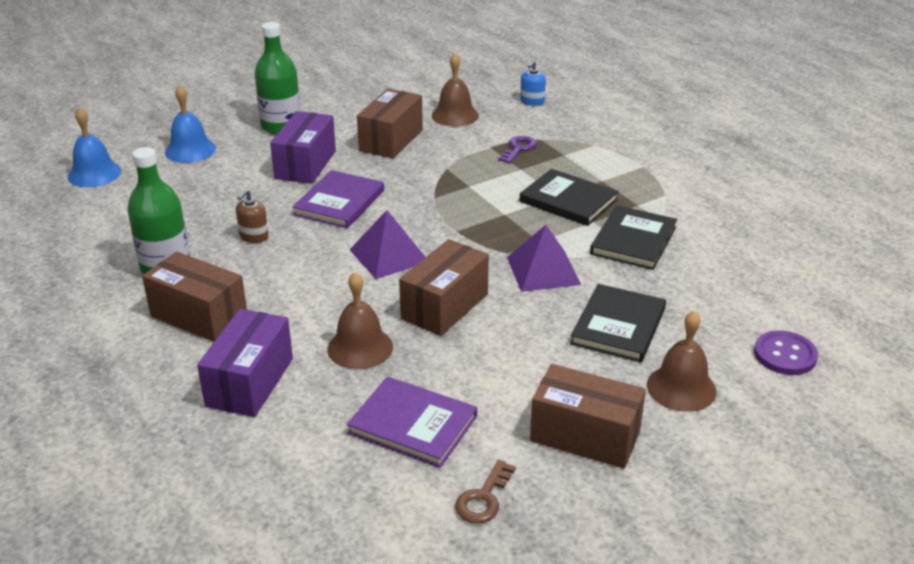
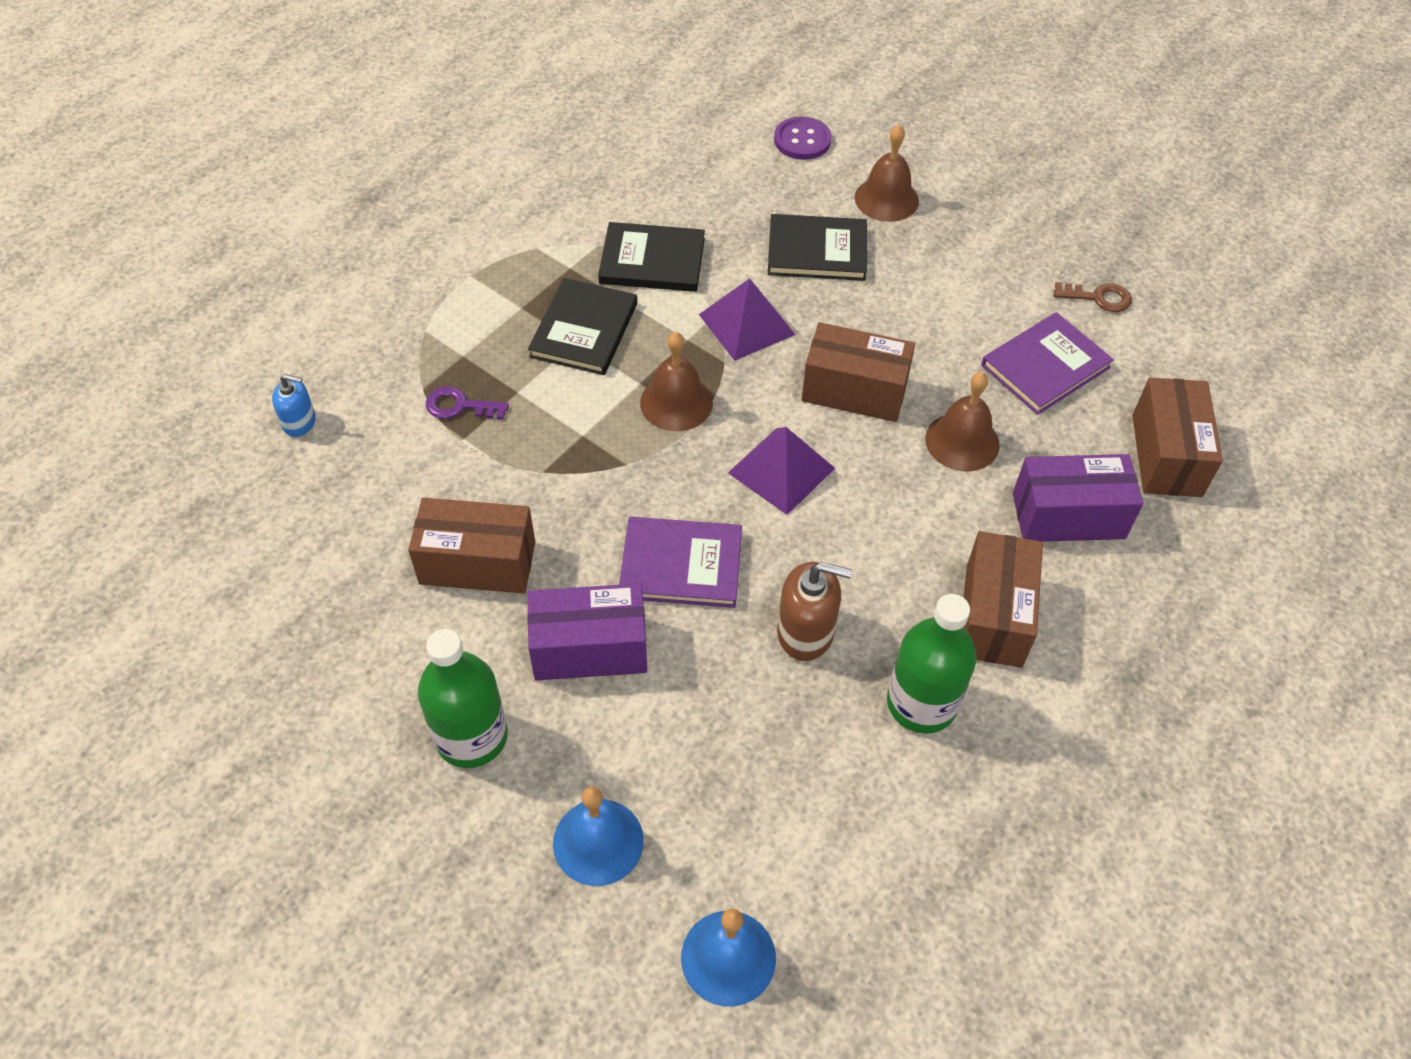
camera: 110 degrees left, 20 degrees up
brown soap dispenser [236,189,269,243] -> brown soap dispenser [777,562,852,661], size x1.59
purple book [347,376,477,468] -> purple book turned 45 degrees clockwise [981,312,1114,415]
brown bell [432,53,479,127] -> brown bell moved to [640,332,713,431]
brown box [530,364,646,468] -> brown box moved to [1132,378,1223,497]

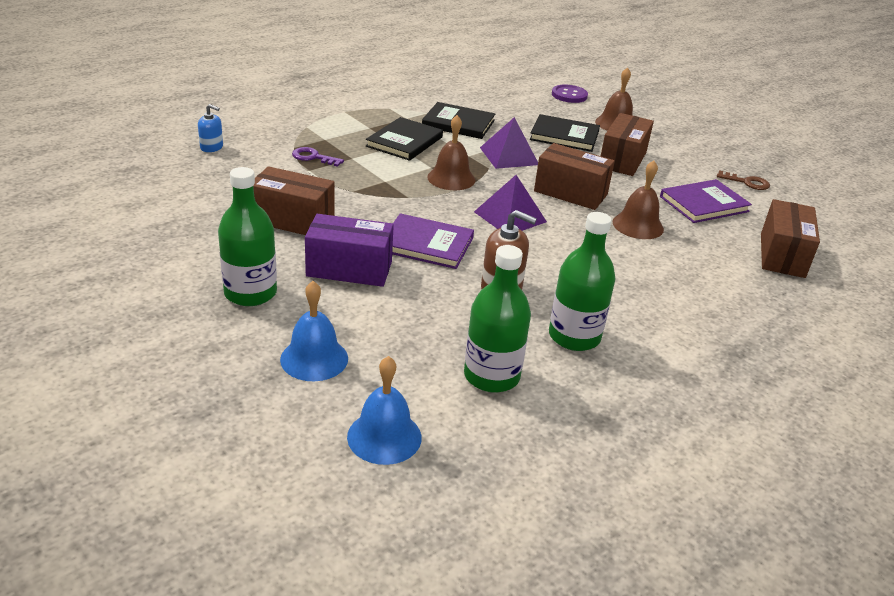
camera: 10 degrees right, 20 degrees down
brown box [964,531,1043,668] -> brown box moved to [601,113,654,176]
purple box [1013,454,1143,542] -> none
none -> green bottle [464,245,531,392]

